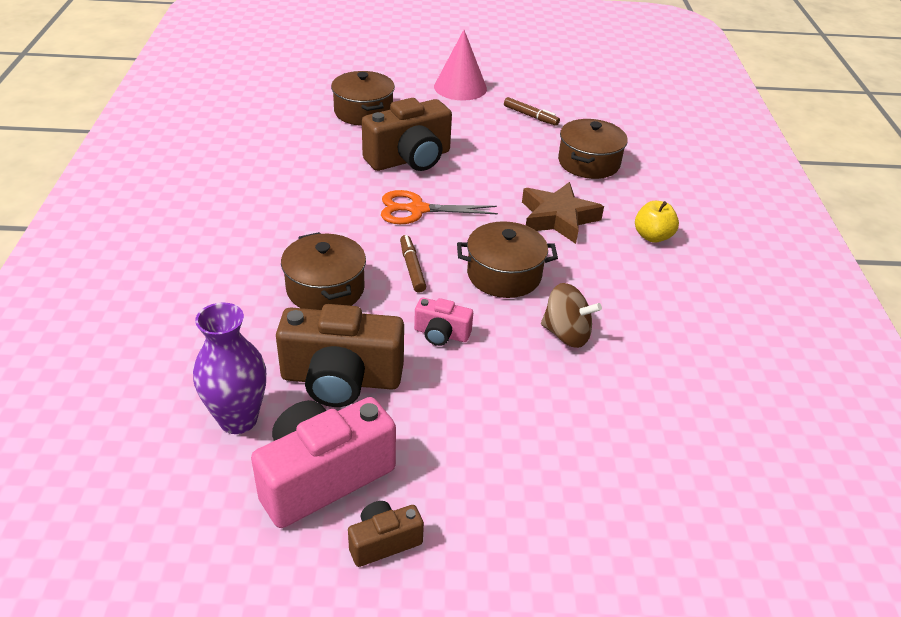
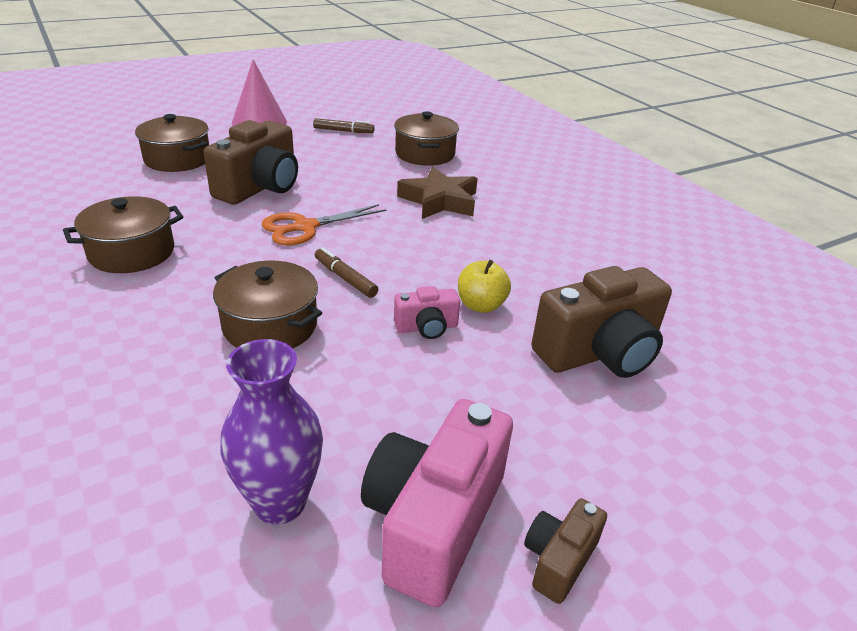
camera: 30 degrees left, 5 degrees down
brown camera [276,304,404,407] -> brown camera moved to [531,266,672,378]
brown pot [457,221,558,298] -> brown pot moved to [63,196,183,273]
brown spinning top [541,283,602,348] -> none
yellow apple [635,201,679,243] -> yellow apple moved to [458,260,511,313]

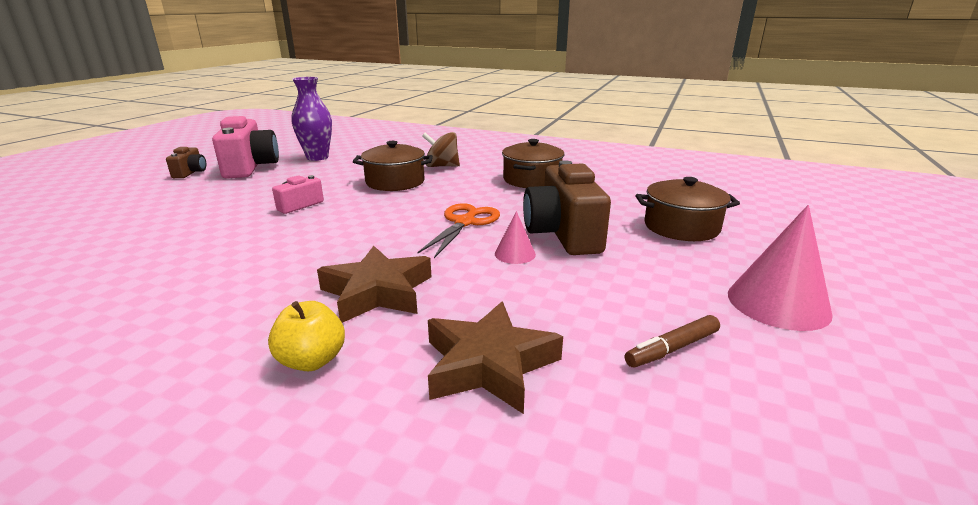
camera: 145 degrees right, 10 degrees down
brown marker [315,247,378,298] -> none
brown pot [394,111,459,166] -> brown star [428,302,563,414]
yellow apple [458,260,511,313] -> yellow apple moved to [268,301,345,371]
brown camera [531,266,672,378] -> none
none -> brown spinning top [422,132,460,167]
none -> pink cone [495,211,536,264]

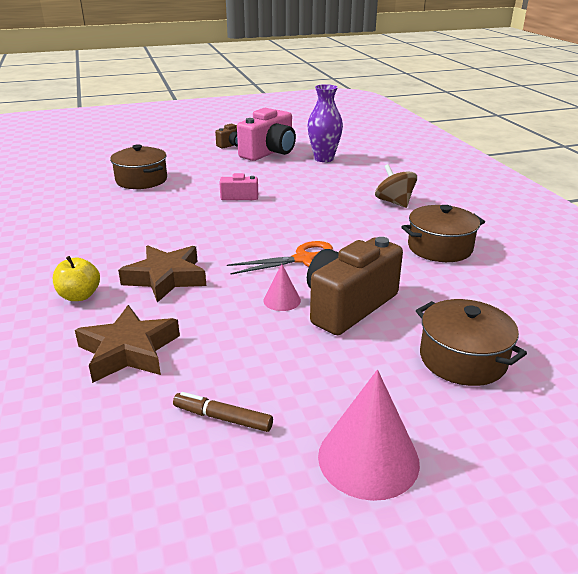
camera: 50 degrees right, 5 degrees up
brown pot [353,141,433,191] -> brown pot moved to [110,144,167,189]

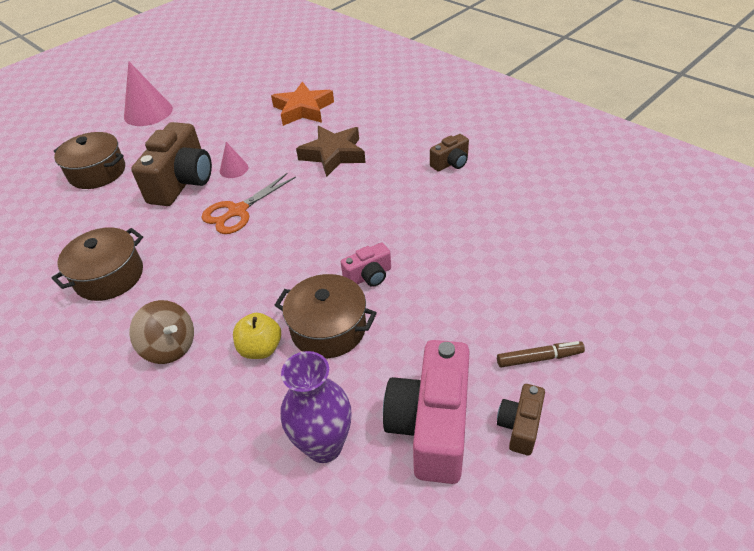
camera: 155 degrees right, 15 degrees up
yellow apple [53,256,100,301] -> yellow apple moved to [233,313,281,359]
brown star [75,305,180,383] -> orange star [271,82,334,126]
brown pot [110,144,167,189] -> brown pot moved to [274,274,377,358]
brown marker [173,392,273,432] -> brown marker moved to [497,341,585,368]
none -> brown camera [430,134,469,172]

